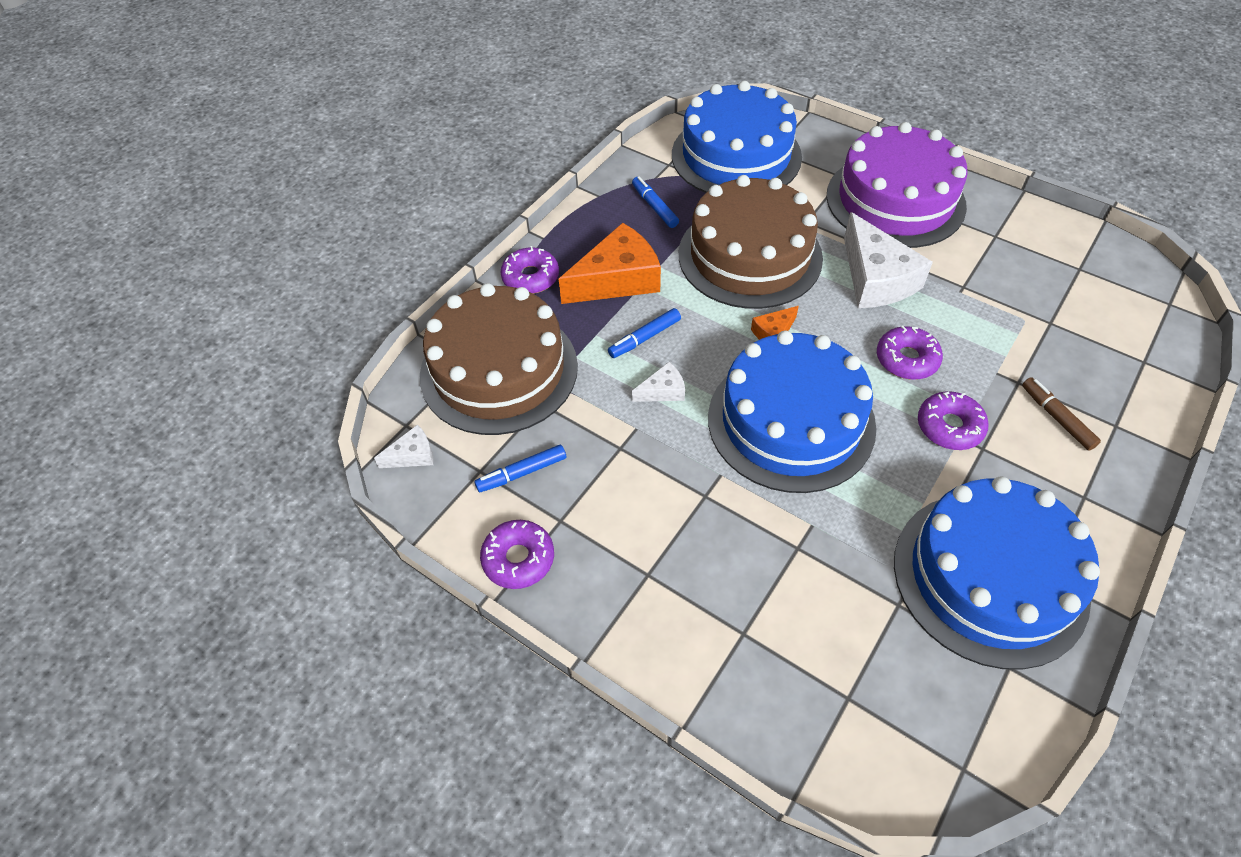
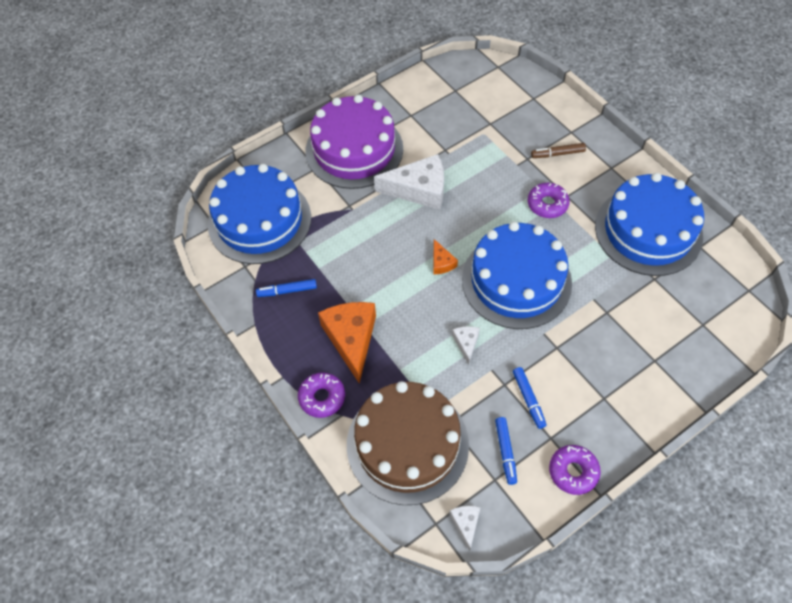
camera: 70 degrees left, 5 degrees up
blue marker [608,308,681,358] -> blue marker moved to [513,367,547,429]
brown cake [679,175,823,309] -> none
purple donut [877,326,943,380] -> none

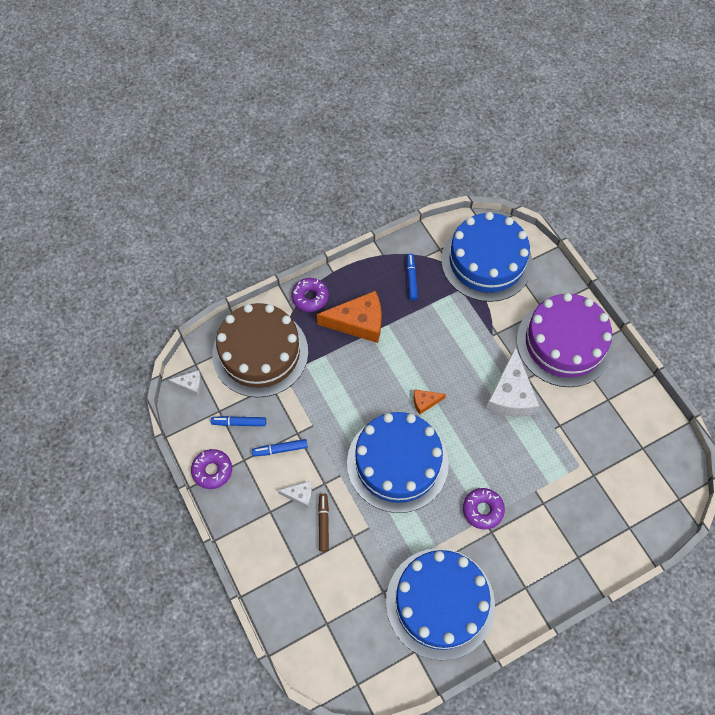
camera: 95 degrees right, 5 degrees up
white cheese [452,326,480,365] -> white cheese moved to [278,481,312,508]
brown marker [531,143,586,158] -> brown marker moved to [318,493,329,552]

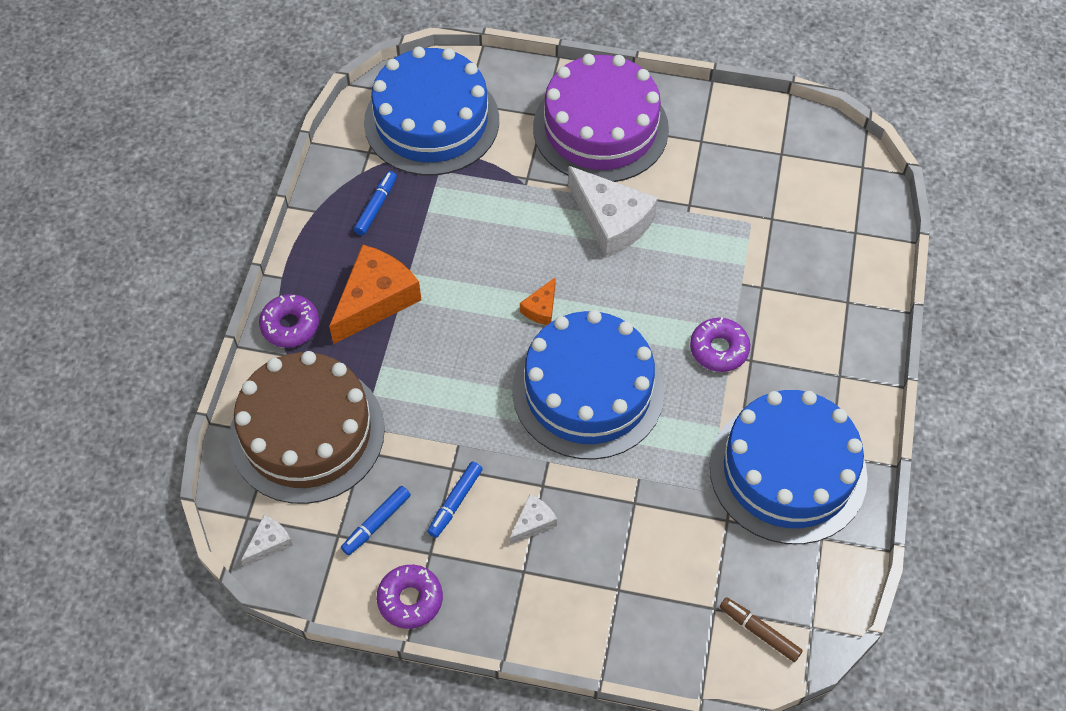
camera: 50 degrees left, 5 degrees down
brown marker [318,493,329,552] -> brown marker moved to [720,597,803,662]
blue marker [406,254,418,300] -> blue marker turned 75 degrees clockwise [354,171,397,236]

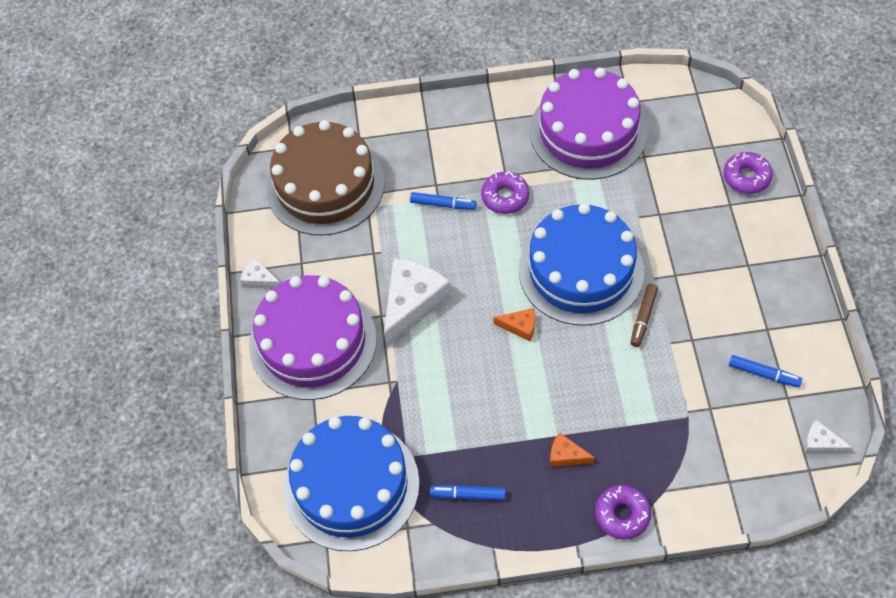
camera: 105 degrees left, 0 degrees up
brown cake [229,351,385,504] -> brown cake moved to [266,120,385,236]
orange cheese [329,244,421,344] -> orange cheese [550,432,595,467], size x0.48
purple donut [377,565,443,629] -> purple donut moved to [723,152,773,194]
blue marker [427,462,483,538] -> blue marker moved to [410,192,476,210]
white cheese [509,494,557,545] -> white cheese moved to [240,258,280,289]
blue cake [710,390,868,544] -> purple cake [530,68,647,180]
brown marker [720,597,803,662] -> brown marker moved to [630,284,658,347]

